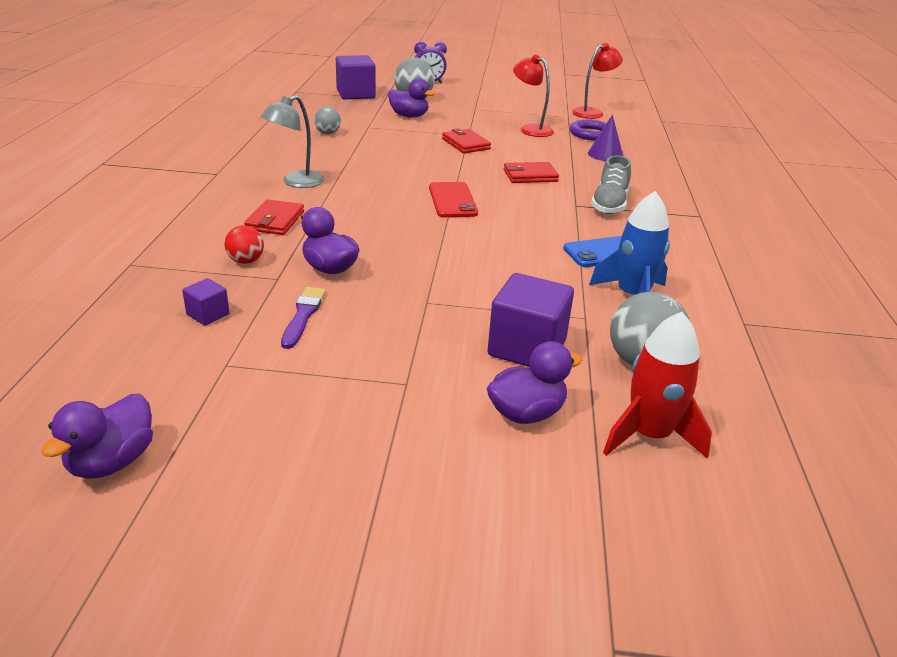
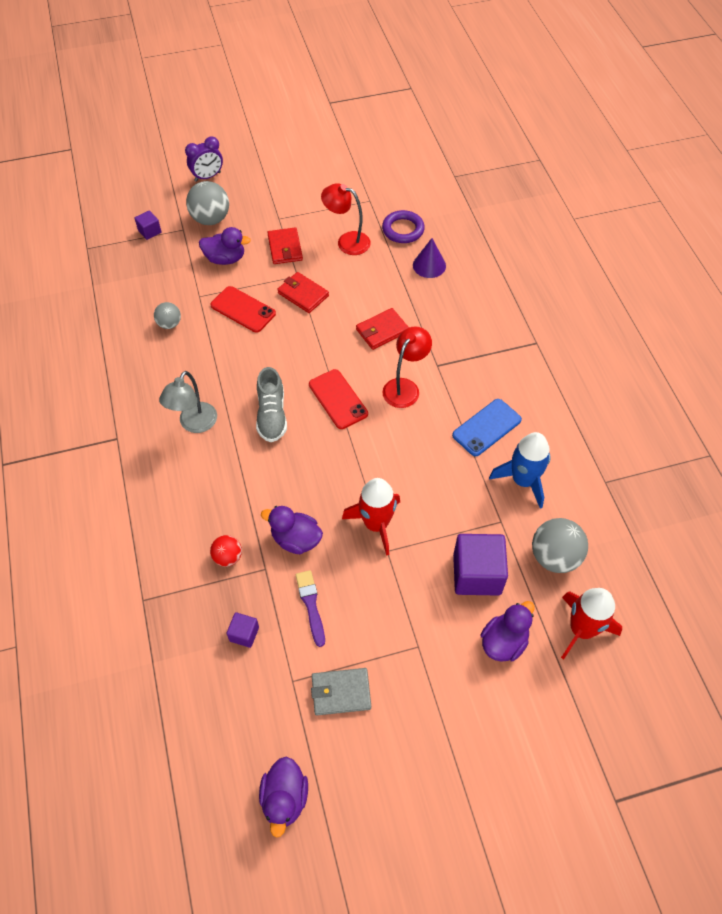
camera: 20 degrees left, 25 degrees up
red wallet [244,199,304,235] -> red wallet moved to [267,227,303,264]
purple cube [336,55,376,99] -> purple cube [134,210,162,240], size x0.49
red lamp [572,43,623,119] -> red lamp moved to [382,326,432,408]
grey shoe [591,155,631,214] -> grey shoe moved to [256,367,287,442]
none -> red phone [210,286,276,333]
none -> grey wallet [311,668,371,715]
none -> red rocket [342,478,400,556]

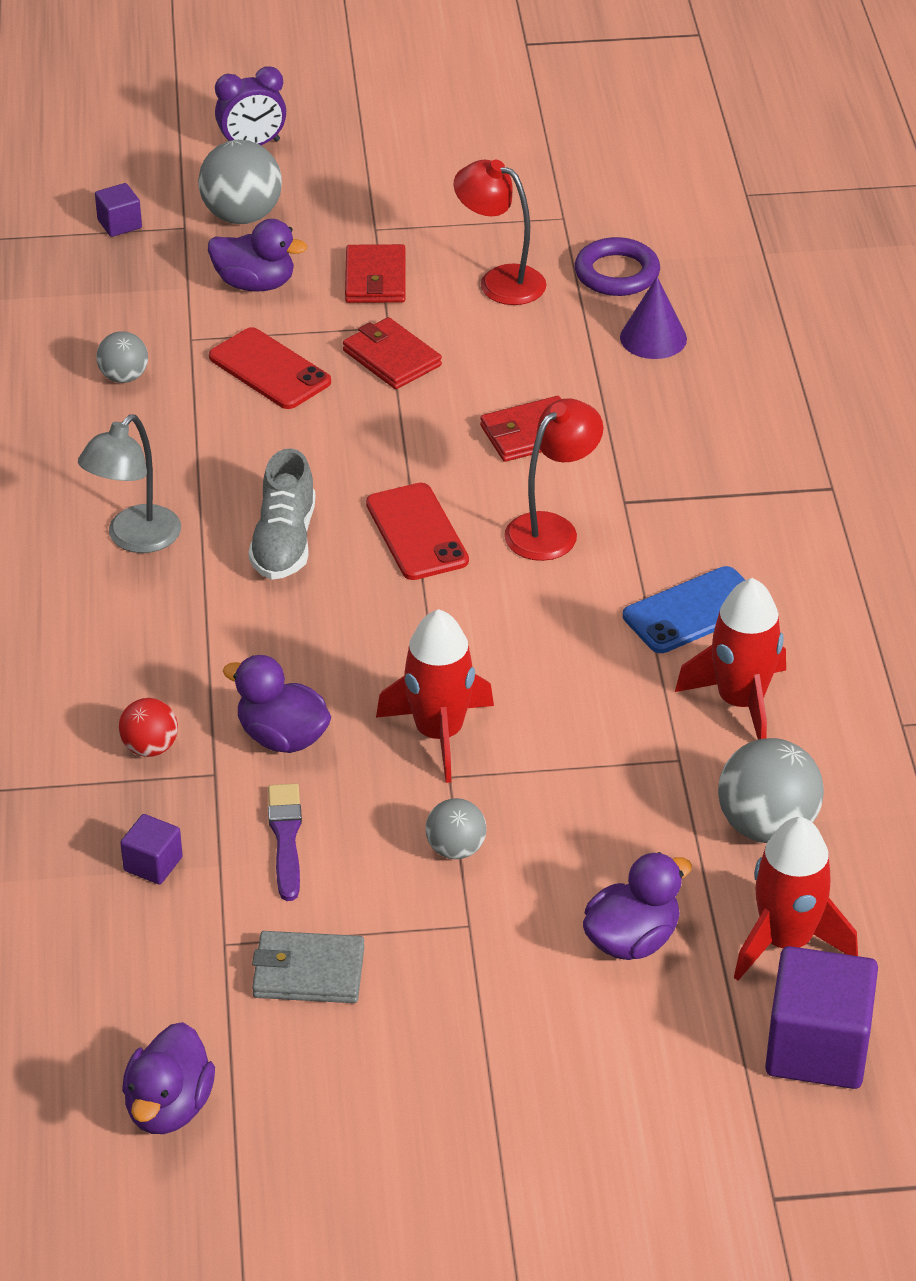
camera: 10 degrees right, 15 degrees down
purple cube [453,534,508,596] -> purple cube moved to [765,946,878,1089]
blue rocket [489,432,551,509] -> red rocket [675,578,786,740]
none -> grey ball [426,798,486,859]

